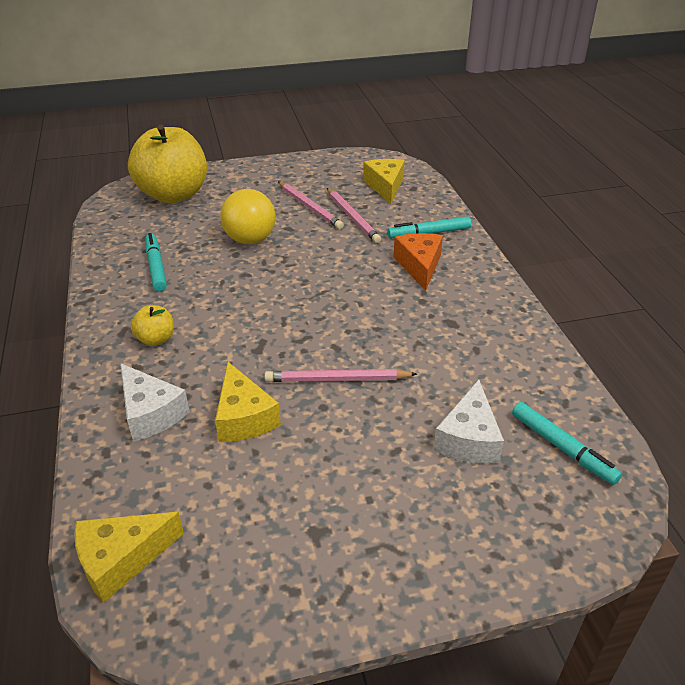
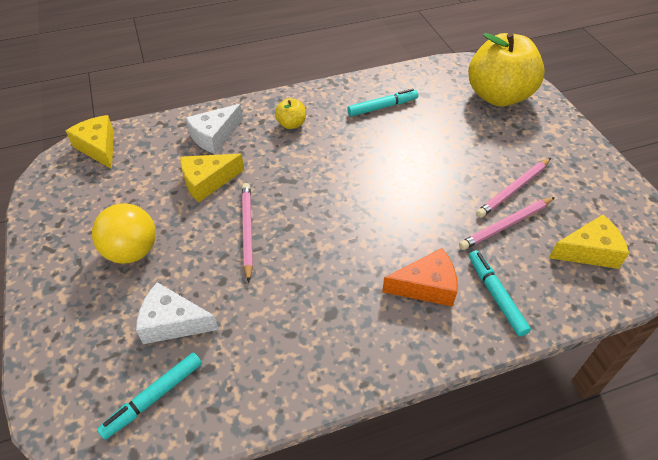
camera: 85 degrees right, 10 degrees up
yellow ball [220,189,275,244] -> yellow ball moved to [92,203,156,264]

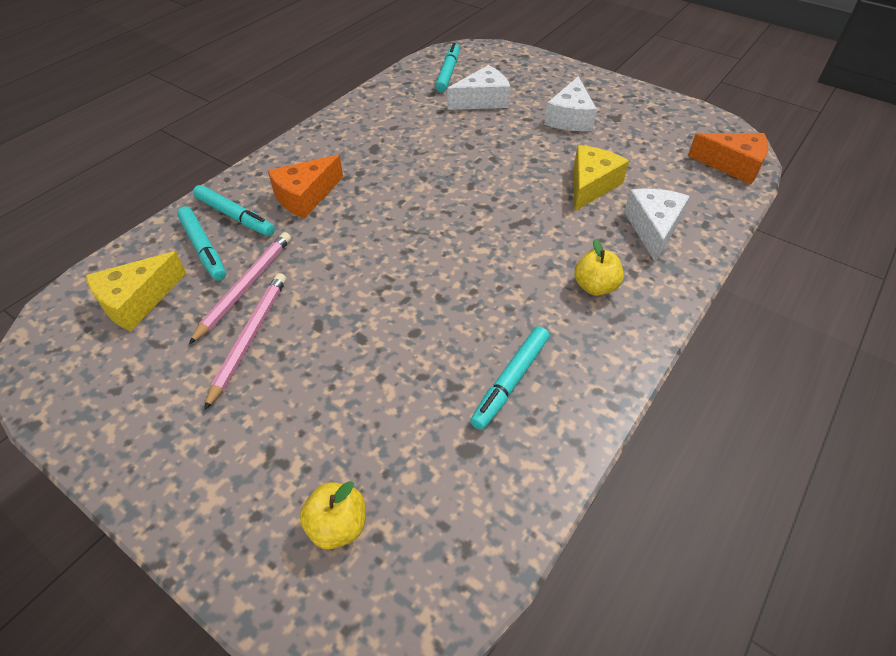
camera: 145 degrees right, 0 degrees up
yellow cheese [66,115,114,169] -> orange cheese [688,133,769,184]
yellow ball [92,203,156,264] -> white cheese [544,76,597,131]
pink pencil [242,183,253,283] -> none
yellow apple [468,33,545,107] -> yellow apple [300,481,365,550], size x0.42
none -> turquoise marker [177,206,226,281]

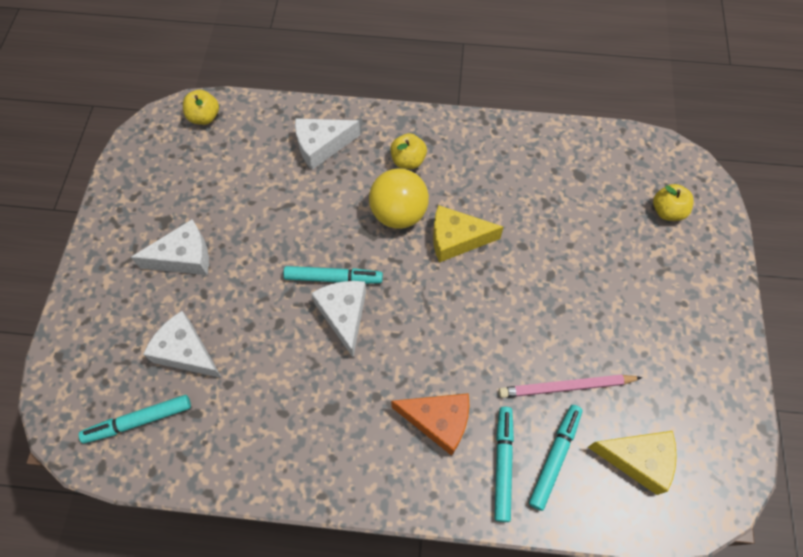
camera: 120 degrees left, 15 degrees up
pink pencil [204,273,286,410] -> none
turquoise marker [470,326,549,430] -> turquoise marker moved to [283,266,383,284]
yellow cheese [573,145,629,212] -> yellow cheese moved to [433,205,503,263]
orange cheese [688,133,769,184] -> yellow apple [183,90,219,125]
none -> white cheese [311,281,366,357]
none -> yellow ball [369,168,429,229]

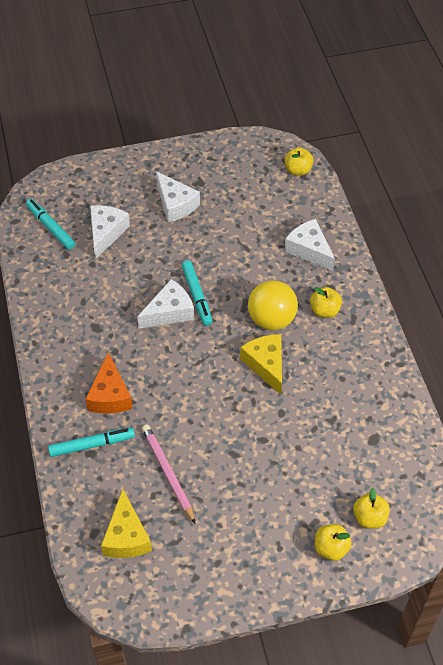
camera: 70 degrees right, 10 degrees down
turquoise marker [529,405,583,511] -> none
none -> yellow apple [315,524,352,561]

